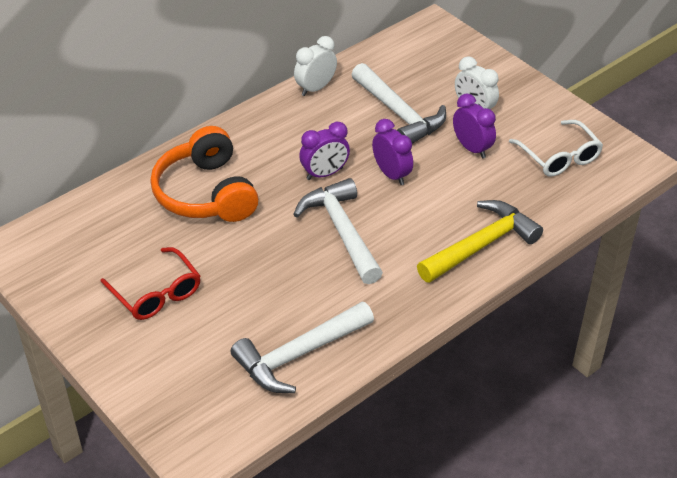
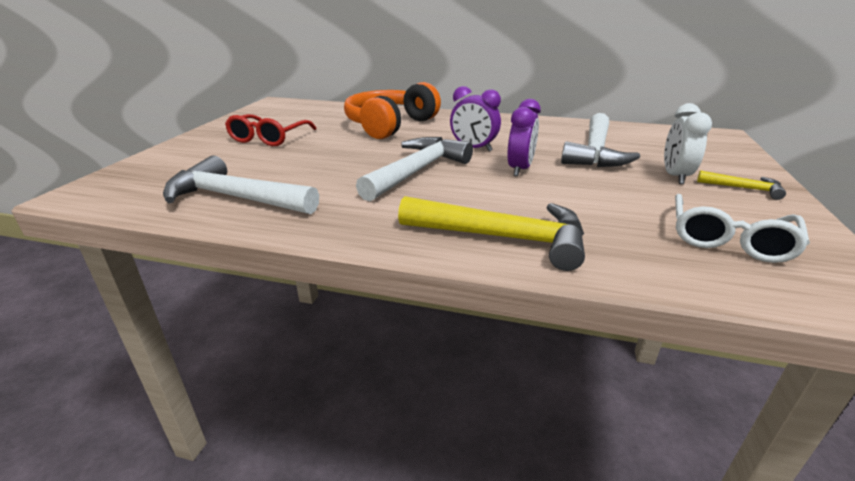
camera: 55 degrees right, 15 degrees down
white clock [294,36,337,96] -> none
purple clock [453,94,496,158] -> none
none -> yellow hammer [697,171,786,200]

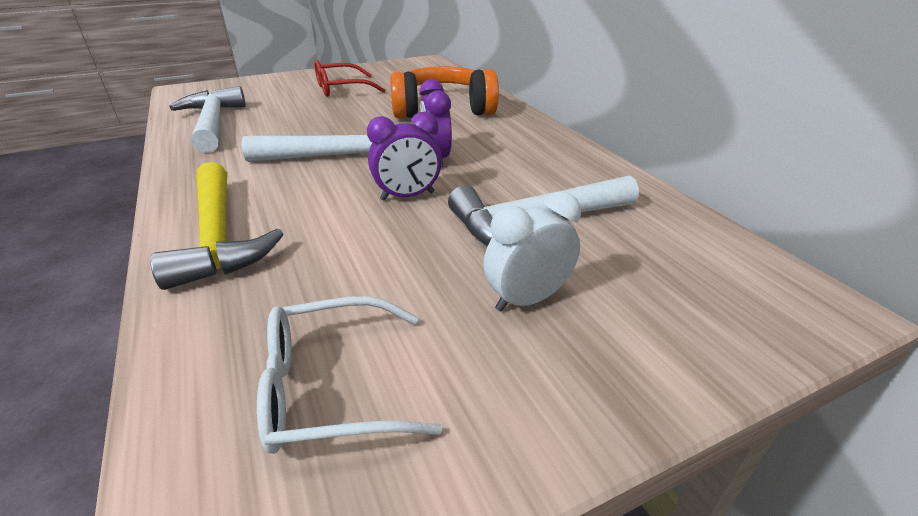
camera: 50 degrees right, 5 degrees up
yellow hammer [697,171,786,200] -> none

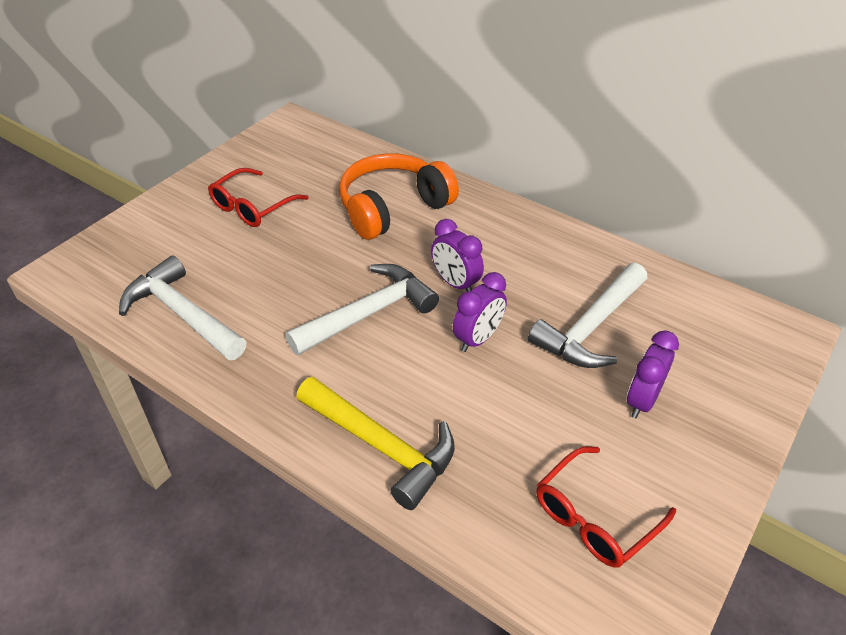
camera: 30 degrees left, 10 degrees up
white glasses [257,296,442,454] -> red glasses [536,446,676,568]
white clock [483,192,581,312] -> purple clock [627,330,679,418]

